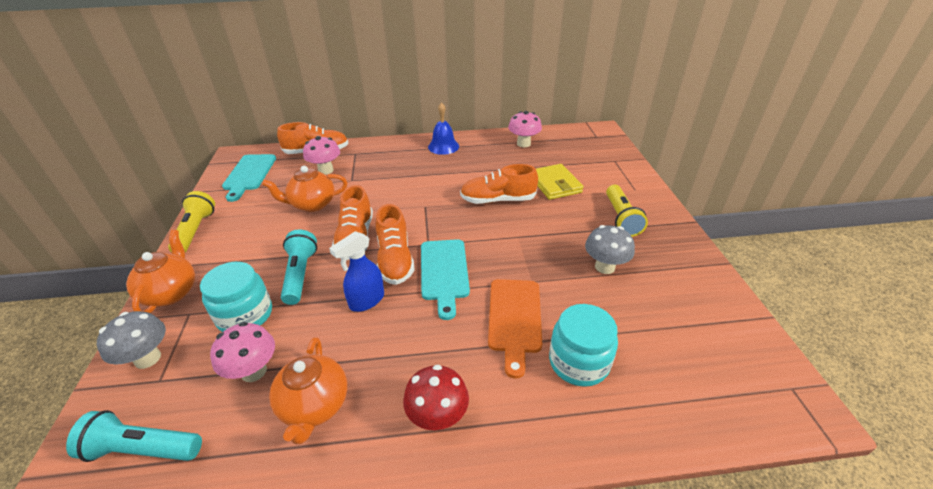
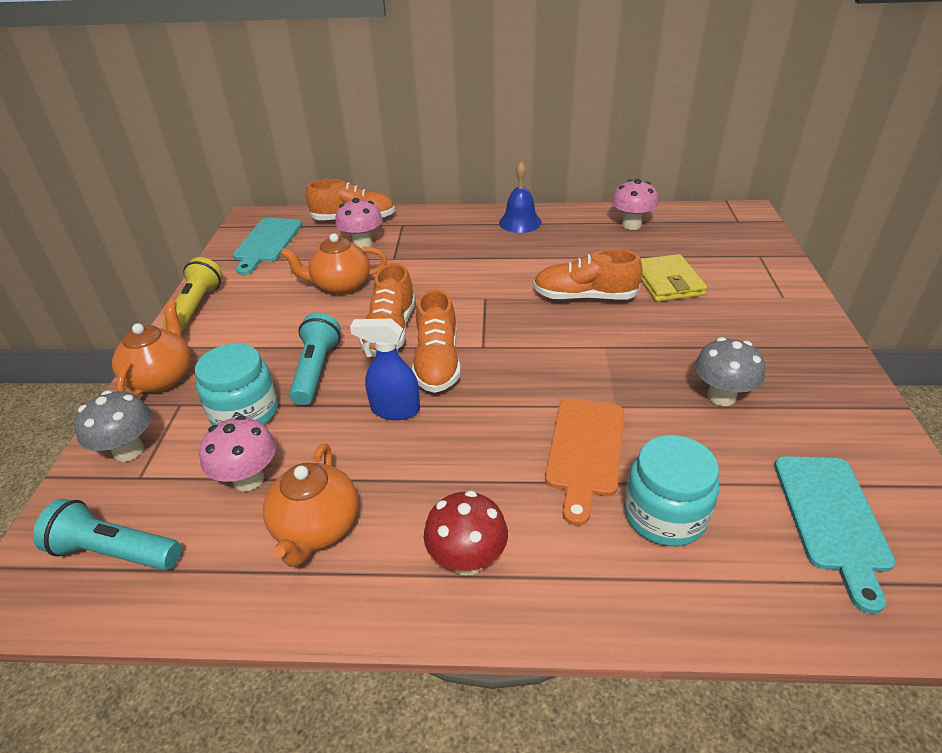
camera: 10 degrees right, 0 degrees up
blue spray bottle [329,231,384,312] -> blue spray bottle turned 45 degrees clockwise [350,319,420,420]
turquoise cutting board [421,239,470,320] -> turquoise cutting board moved to [774,456,896,614]
yellow flashlight [606,185,648,237] -> none

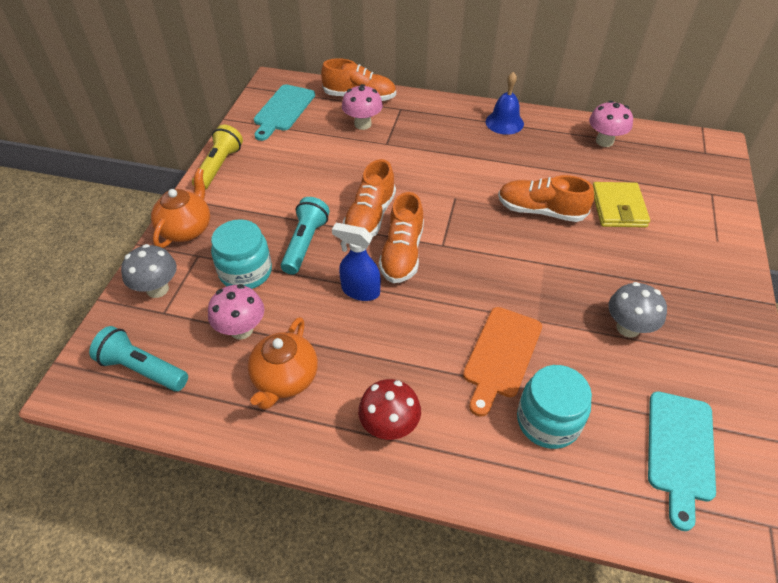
camera: 10 degrees right, 10 degrees up
orange teapot [280,233,387,295] -> none

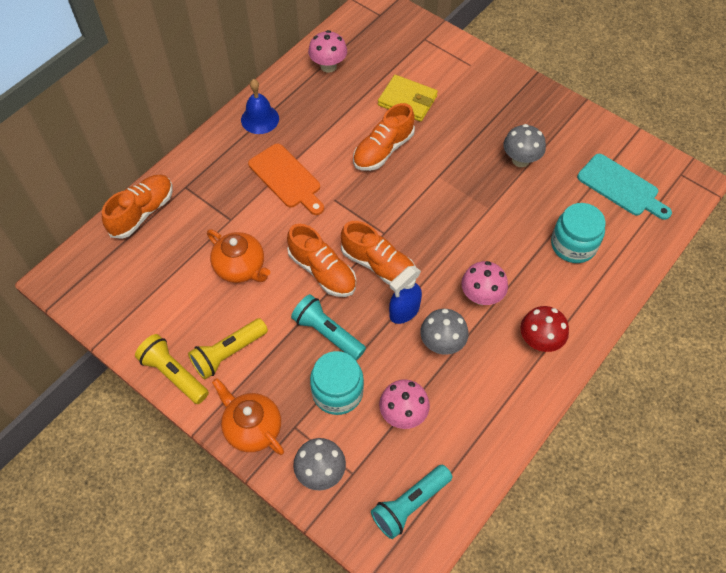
camera: 65 degrees left, 10 degrees up
orange teapot [248,317,318,410] -> orange teapot moved to [207,230,270,283]
turquoise cutting board [254,85,315,141] -> none
pink mushroom [342,84,383,130] -> pink mushroom moved to [461,261,508,305]
orange cutting board [463,307,542,417] -> orange cutting board moved to [248,144,324,215]
none -> yellow flashlight [188,318,268,379]
none -> grey mushroom [420,309,468,355]

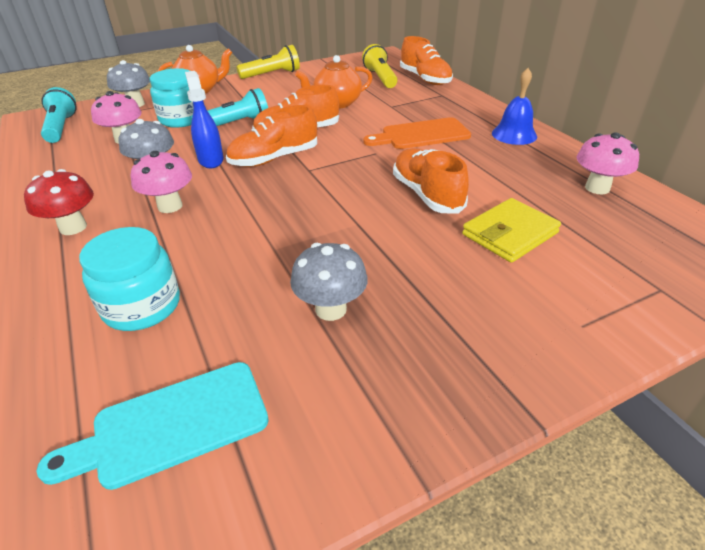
camera: 115 degrees right, 20 degrees down
yellow flashlight [188,318,268,379] -> yellow flashlight moved to [362,44,398,88]

